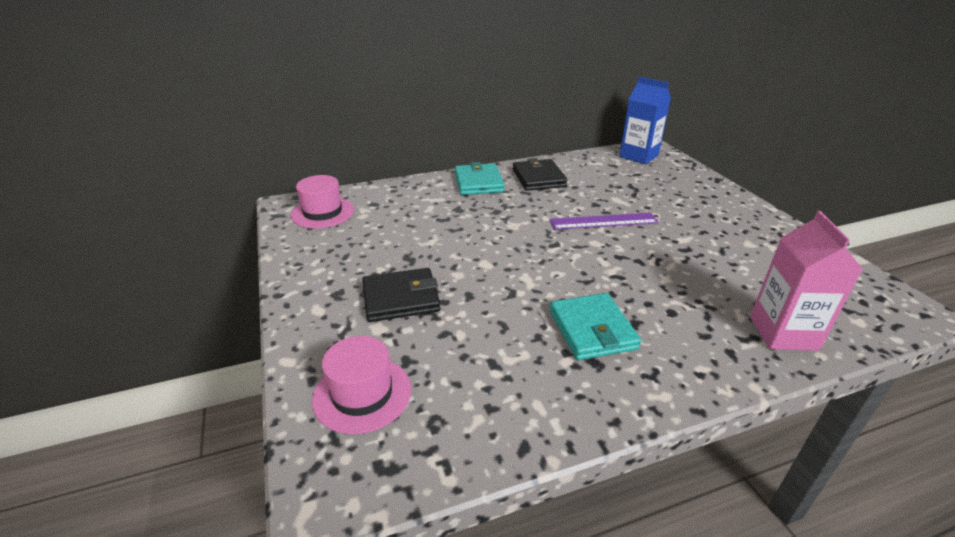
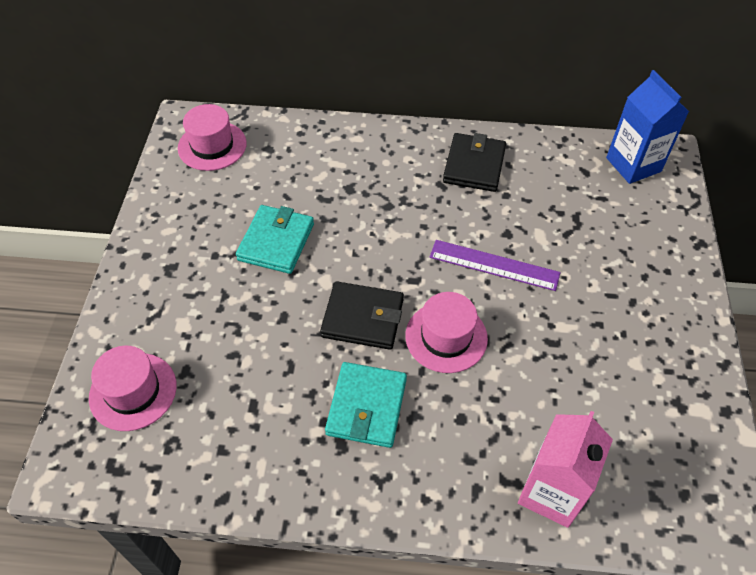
camera: 25 degrees right, 20 degrees up
black wallet [362,268,440,322] -> black wallet moved to [320,281,404,350]
turquoise wallet [455,162,505,195] -> turquoise wallet moved to [236,205,314,274]
none -> pink hat [405,292,488,373]

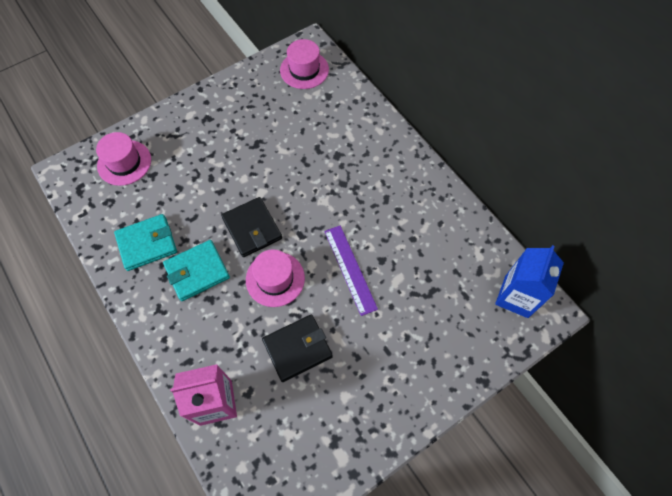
camera: 50 degrees right, 10 degrees up
turquoise wallet [236,205,314,274] -> turquoise wallet moved to [114,214,177,271]
black wallet [443,133,506,192] -> black wallet moved to [262,314,333,382]

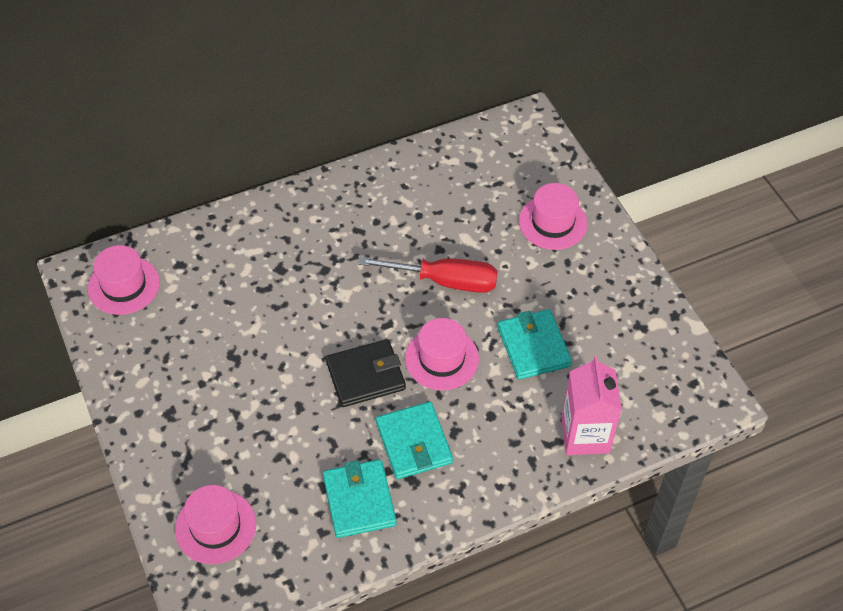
camera: 80 degrees left, 10 degrees down
black wallet [262,314,333,382] -> turquoise wallet [498,309,572,380]
purple ruler [324,225,378,316] -> red screwdriver [358,257,498,293]
blue carton [495,245,564,318] -> none
none -> pink hat [519,183,588,250]

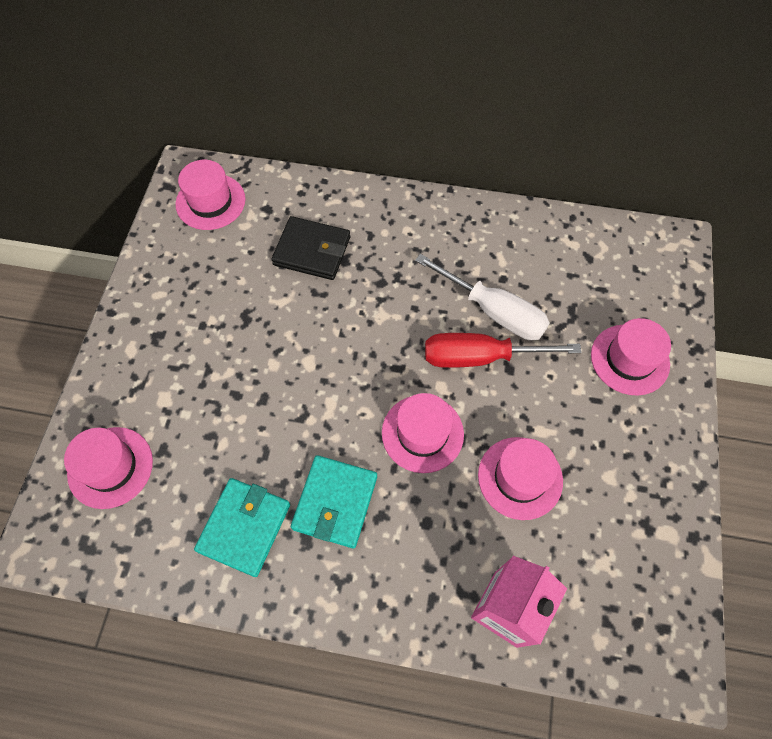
camera: 35 degrees right, 10 degrees up
black wallet [326,339,406,407] -> black wallet moved to [271,216,350,280]
red screwdriver [358,257,498,293] -> red screwdriver turned 135 degrees clockwise [425,333,582,368]
turquoise wallet [498,309,572,380] -> pink hat [478,437,563,520]
none -> white screwdriver [415,254,549,341]

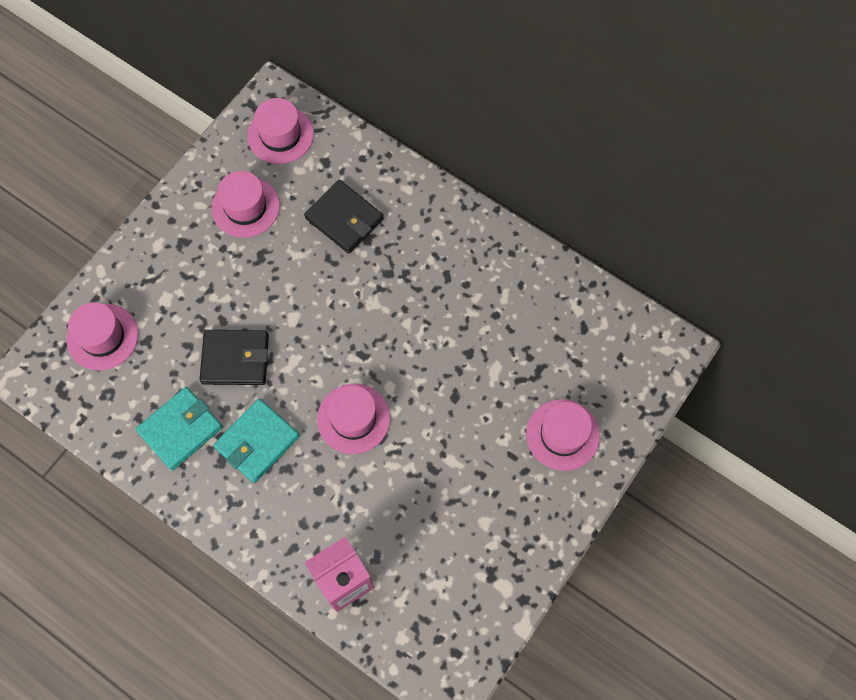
camera: 25 degrees right, 5 degrees up
white screwdriver [415,254,549,341] -> none
red screwdriver [425,333,582,368] -> none
pink hat [478,437,563,520] -> pink hat moved to [211,171,280,238]
none -> black wallet [200,330,269,385]

